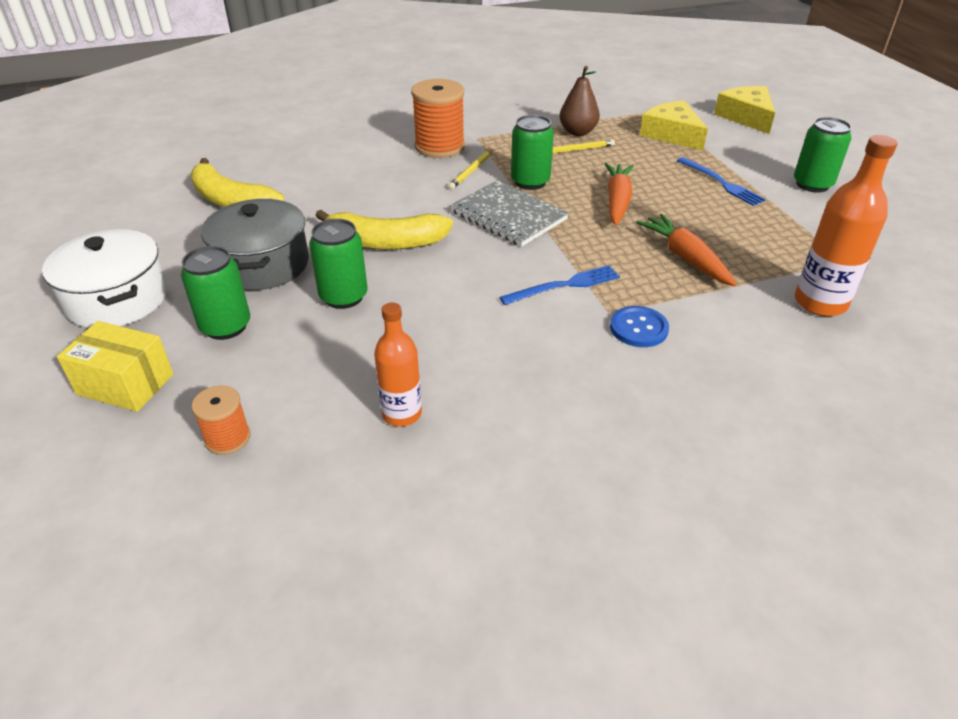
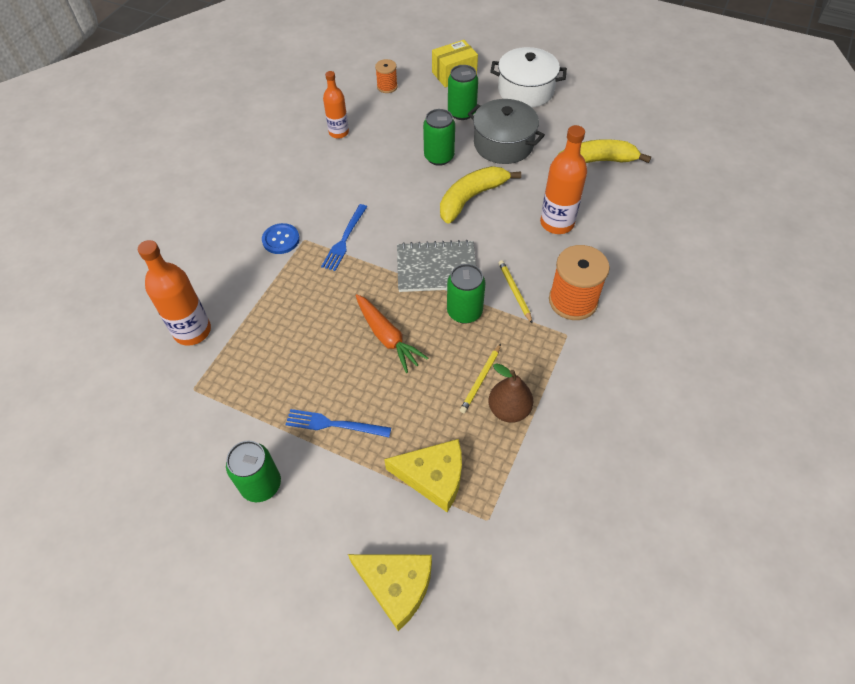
camera: 135 degrees right, 15 degrees up
orange carrot [636,214,737,286] -> none
none -> orange bottle [540,125,587,234]

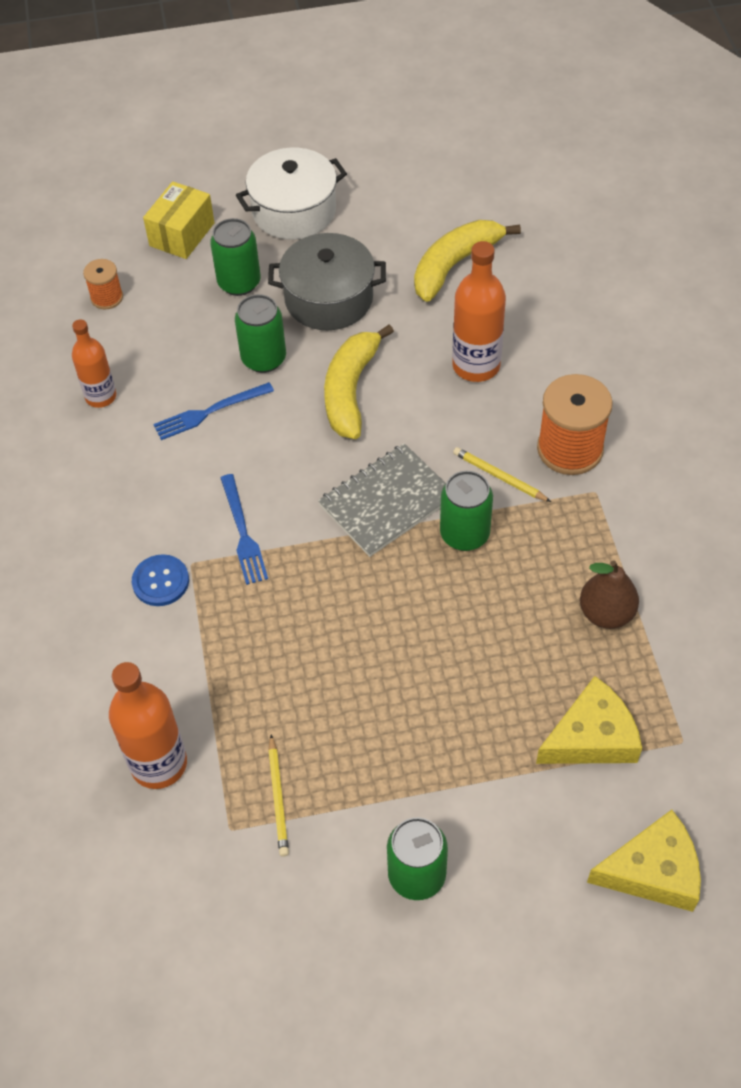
camera: 35 degrees left, 0 degrees up
blue fork [285,409,391,437] -> blue fork moved to [153,382,274,440]
orange carrot [355,294,428,373] -> none
yellow pencil [460,344,501,413] -> yellow pencil moved to [268,735,289,857]

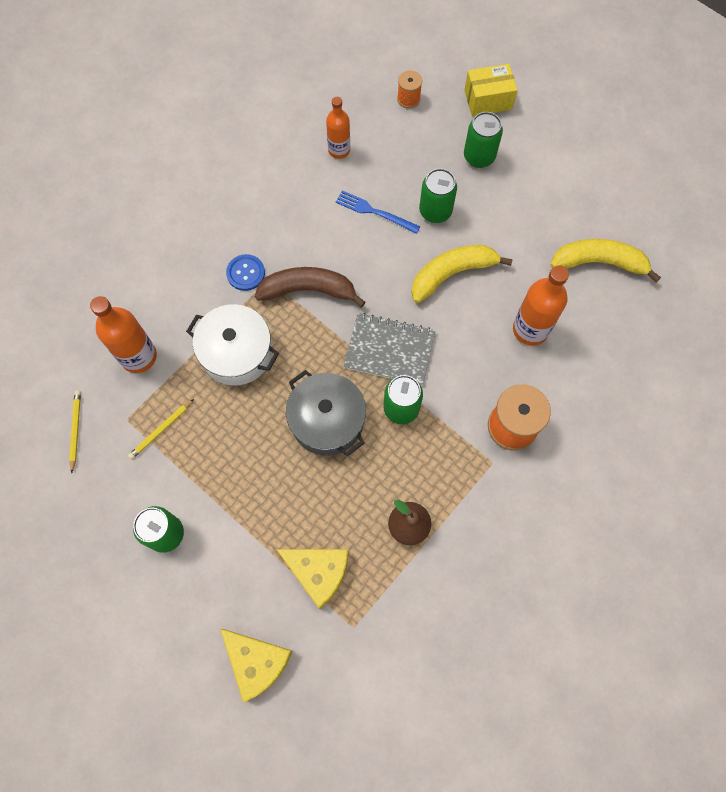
camera: 50 degrees right, 15 degrees up
blue fork [220,474,268,585] -> brown banana [255,267,366,307]
white pot [236,148,347,240] -> white pot moved to [186,304,279,386]
grey pot [268,233,386,330] -> grey pot moved to [286,370,366,456]
yellow pencil [453,447,551,502] -> yellow pencil moved to [69,390,81,473]

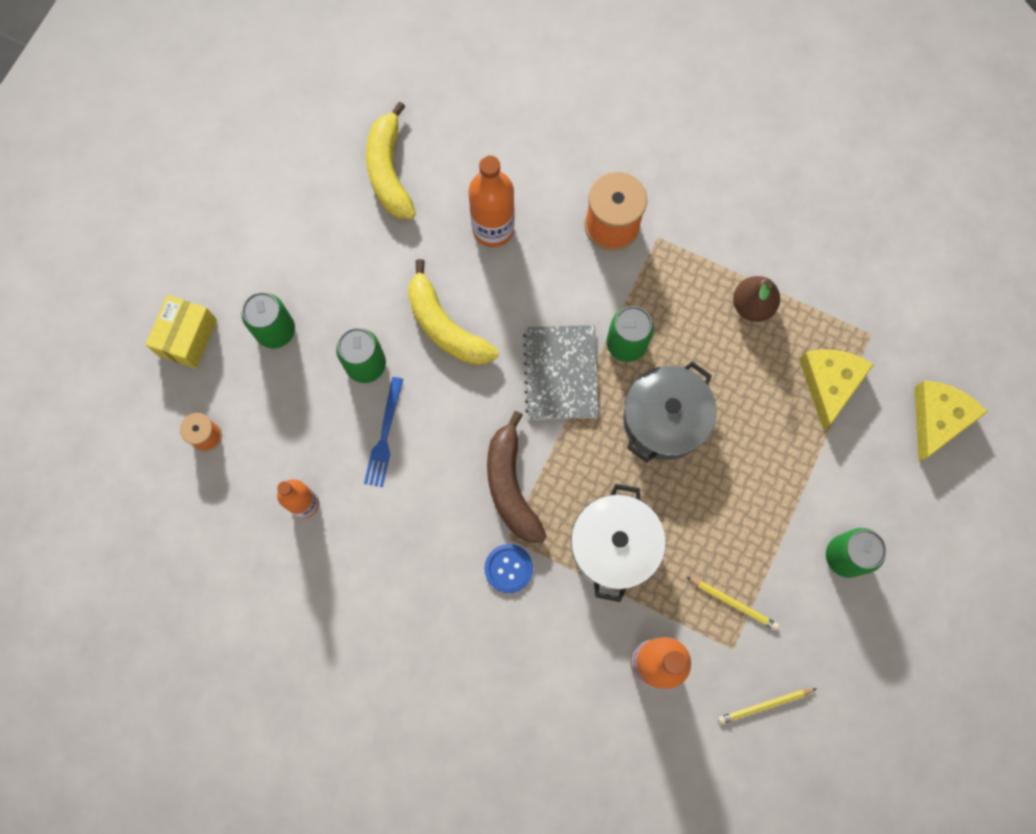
camera: 105 degrees left, 5 degrees up
yellow box [464,64,517,116] -> yellow box turned 45 degrees clockwise [145,295,217,369]

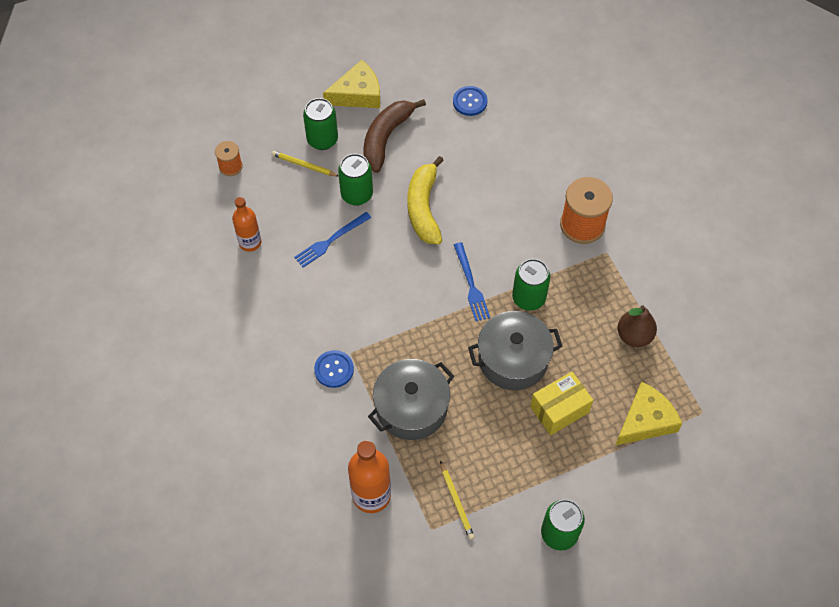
camera: 40 degrees right, 15 degrees down
yellow box [145,295,217,369] -> yellow box moved to [530,372,593,435]
yellow banana [366,102,416,219] -> blue button [453,86,487,116]
orange bottle [468,155,515,247] -> none
brown banana [487,411,547,543] -> brown banana moved to [363,99,426,173]
grey notebook [523,325,599,419] -> blue fork [454,242,490,321]
white pot [571,484,666,602] -> grey pot [368,359,454,440]
yellow pencil [718,688,817,724] -> yellow pencil moved to [271,151,339,176]
yellow cheese [914,381,988,462] -> yellow cheese moved to [323,60,380,108]

